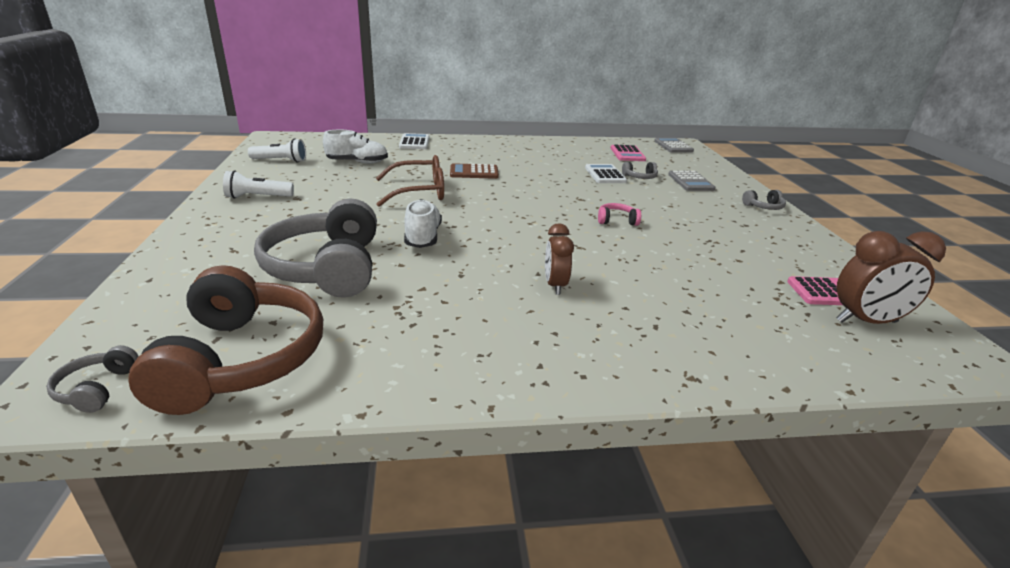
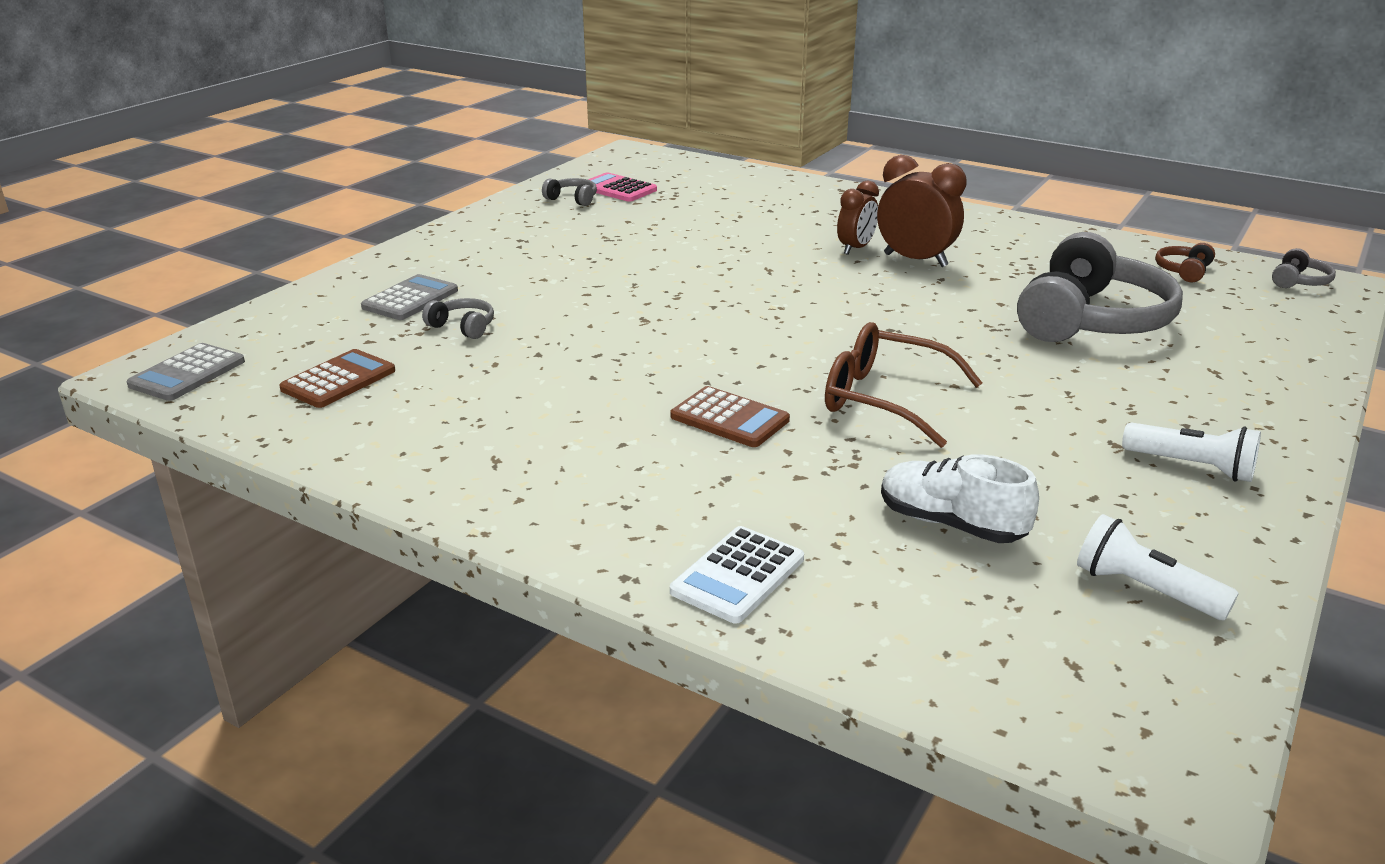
camera: 140 degrees left, 0 degrees up
brown headphones [129,265,323,415] -> brown headphones [1155,243,1215,282], size x0.40
white shoe [404,199,442,248] -> none
white calculator [585,164,627,183] -> none
pink headphones [598,203,641,226] -> none
pink calculator [611,145,646,161] -> brown calculator [279,349,395,408]
grey headphones [742,190,786,210] -> grey headphones moved to [542,178,597,206]
brown clock [837,231,946,324] -> brown clock moved to [877,155,967,267]

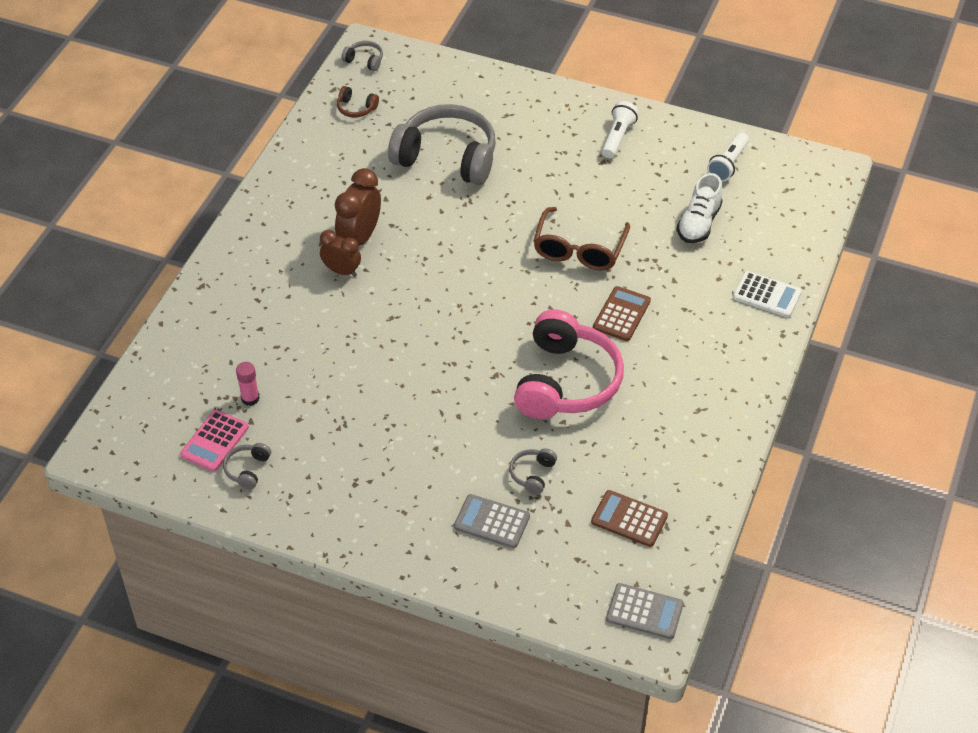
camera: 100 degrees left, 20 degrees up
none -> pink glue stick [236,362,259,406]
none -> pink headphones [514,309,624,419]

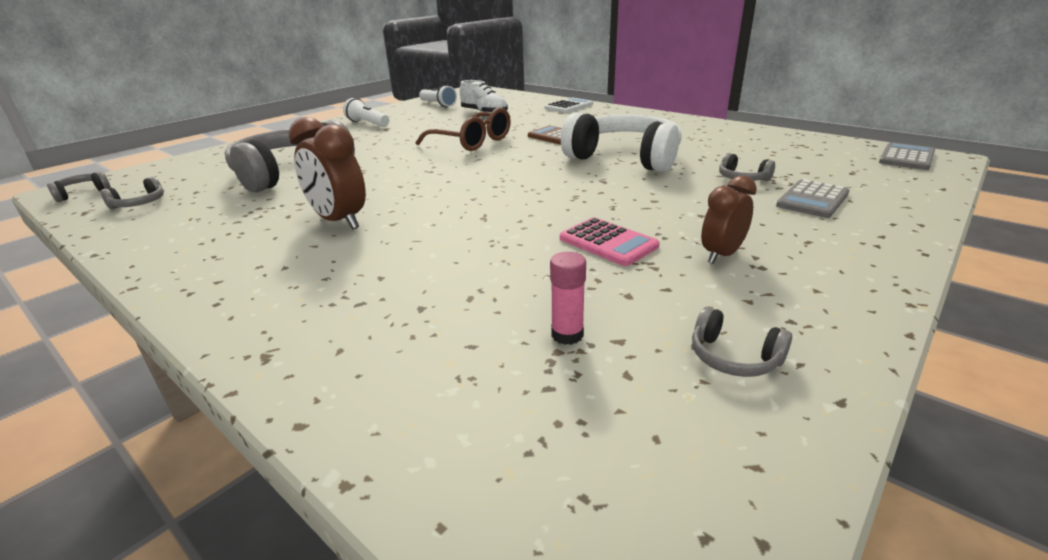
camera: 70 degrees left, 20 degrees down
pink calculator [180,410,249,472] -> pink calculator moved to [560,217,660,266]
brown clock [320,230,361,277] -> brown clock moved to [701,175,757,264]
brown headphones [337,86,379,117] -> grey headphones [101,177,164,209]
pink headphones [514,309,624,419] -> white headphones [561,112,682,172]
brown calculator [591,490,668,547] -> none

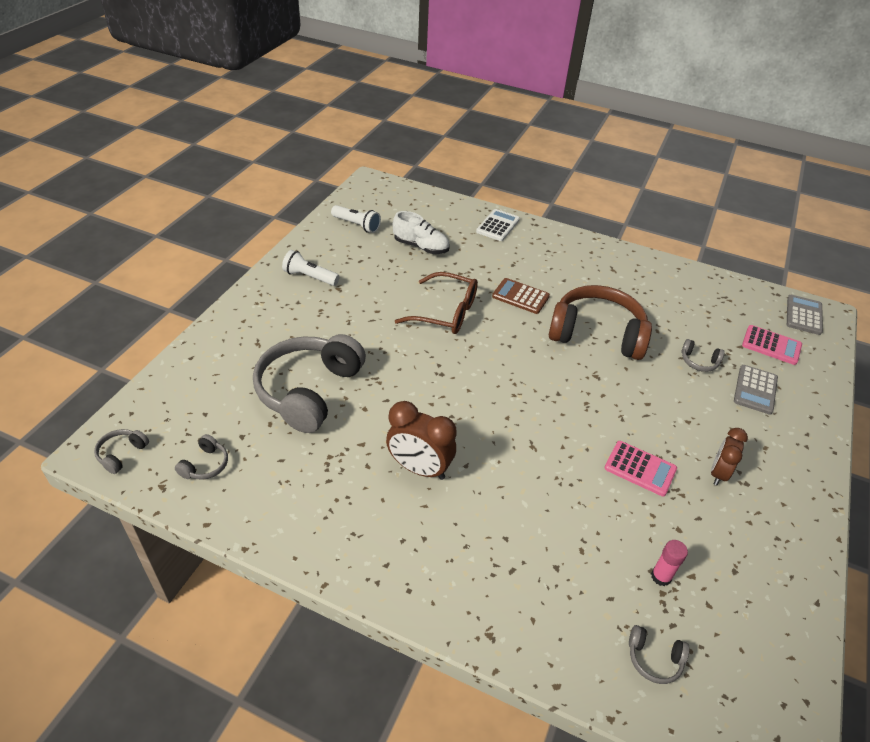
camera: 20 degrees left, 15 degrees up
white headphones [561,112,682,172] -> brown headphones [549,285,652,360]
grey headphones [692,307,792,377] -> grey headphones moved to [629,625,690,684]
none -> pink calculator [742,325,802,365]

